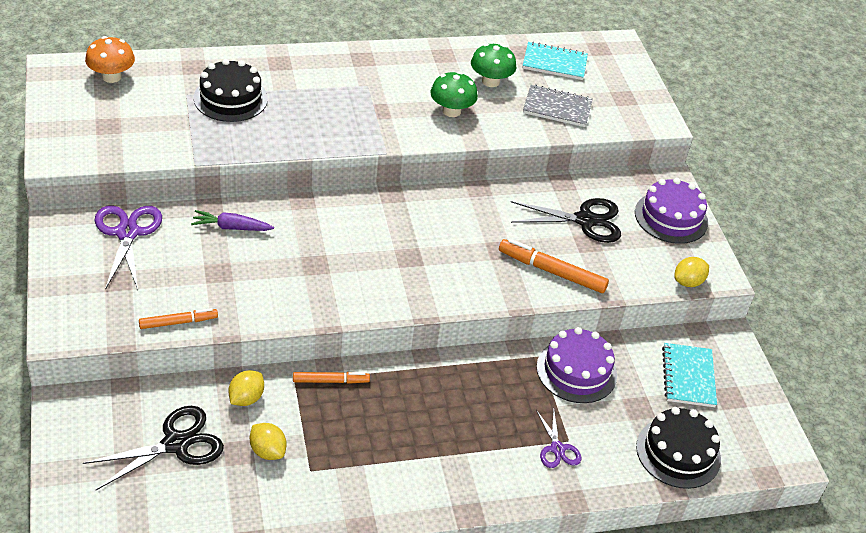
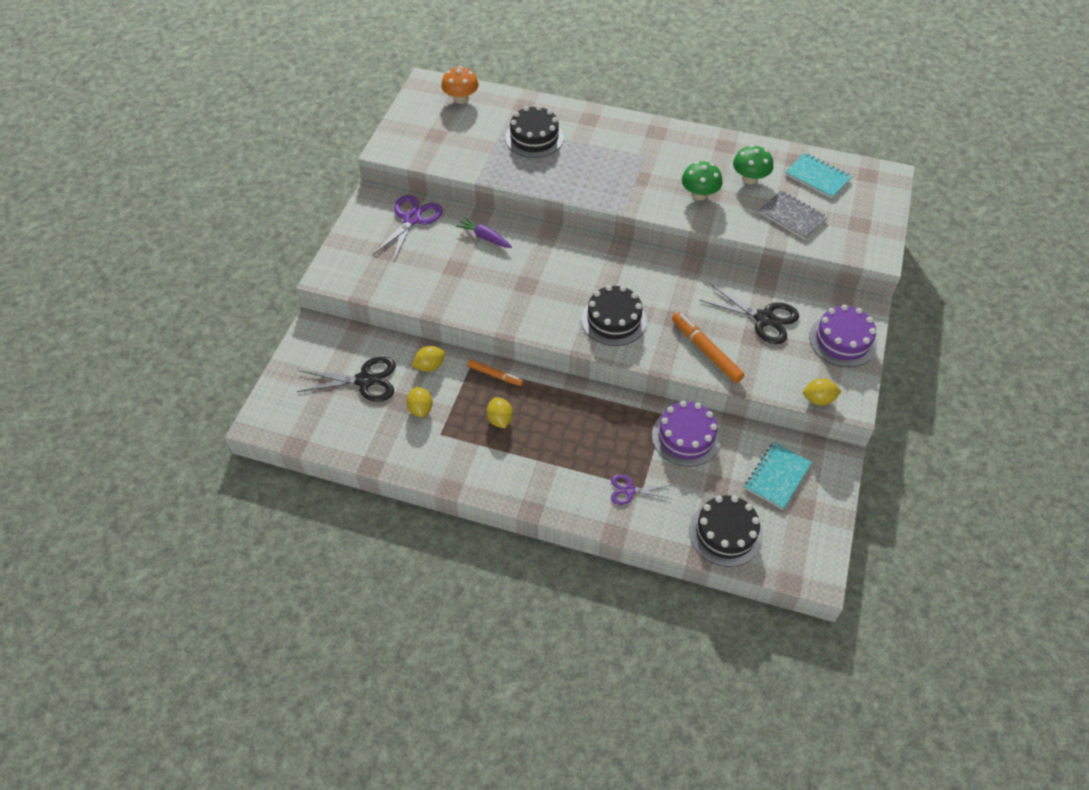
camera: 35 degrees right, 10 degrees up
orange marker [139,308,218,329] -> none
purple scissors [536,409,581,468] -> purple scissors turned 75 degrees clockwise [611,474,672,505]
none -> yellow lemon [487,397,513,429]
none -> black cake [581,285,647,346]

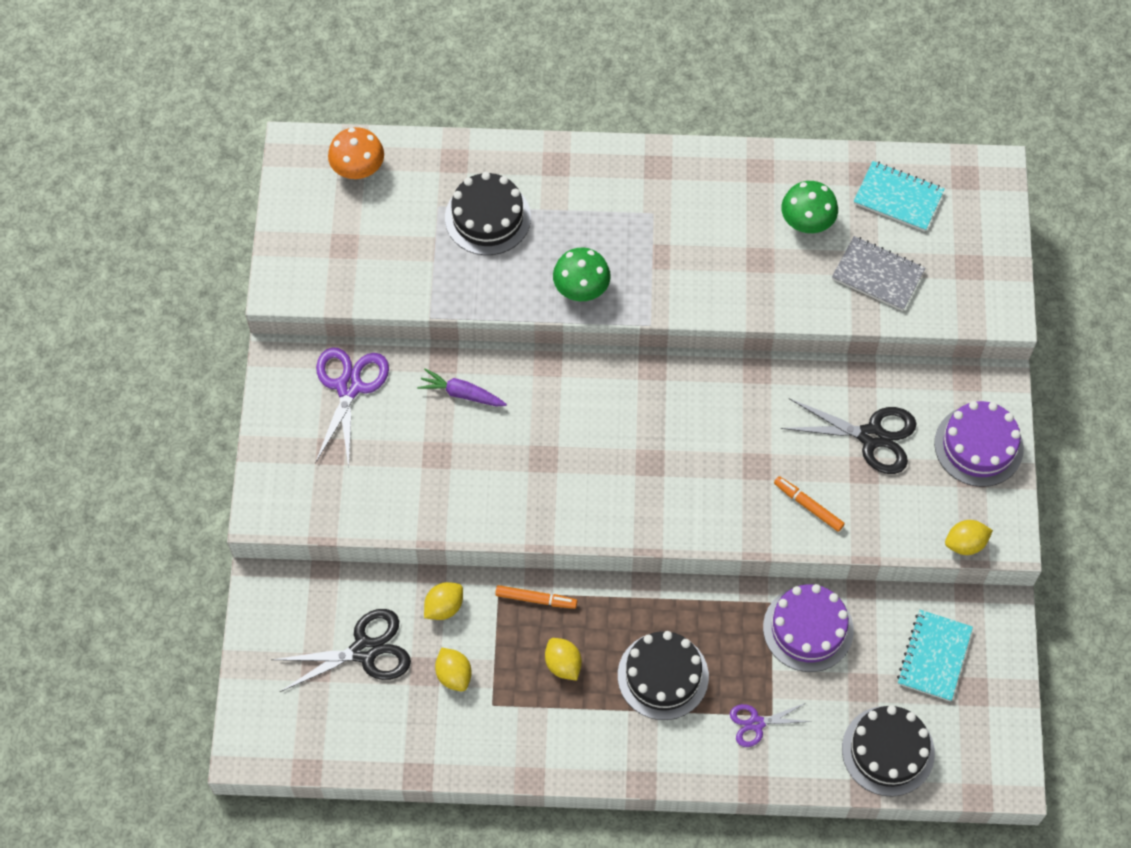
camera: 15 degrees left, 10 degrees up
black cake [581,285,647,346] -> black cake moved to [618,631,709,720]
orange marker [672,312,744,383] -> orange marker [774,476,845,532], size x0.62
green mushroom [682,162,723,200] -> green mushroom moved to [553,248,611,301]

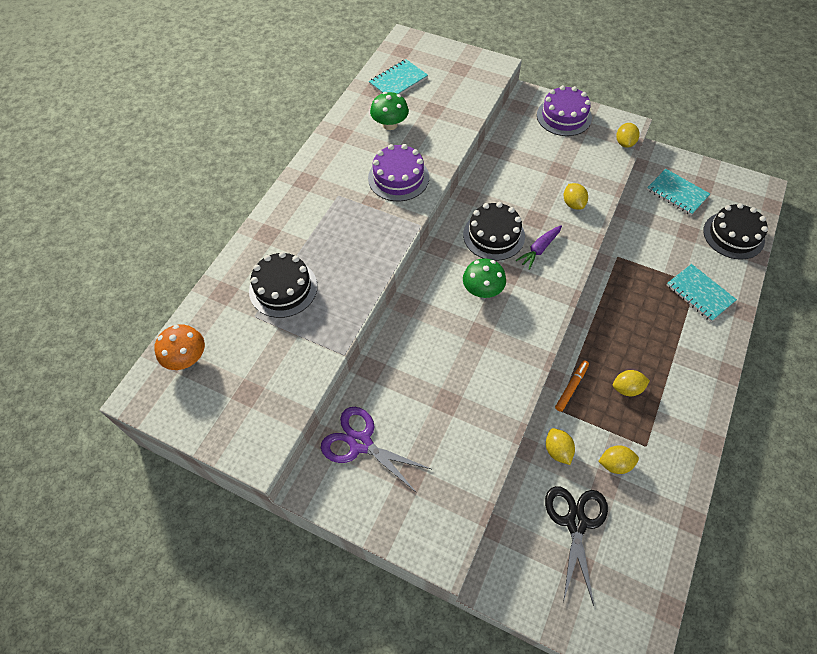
camera: 65 degrees left, 5 degrees down
purple carrot [417,368,507,406] -> purple carrot moved to [516,225,562,270]
green mushroom [553,248,611,301] -> green mushroom moved to [463,258,506,298]
black cake [618,631,709,720] -> black cake moved to [463,202,525,261]
purple scissors [730,703,812,747] -> turquoise notebook [667,264,737,322]
purple cake [763,584,854,672] -> purple cake moved to [368,144,429,201]
orange marker [774,476,845,532] -> yellow lemon [564,183,588,210]
black scissors [781,398,917,474] -> none
grey notebook [832,236,925,311] -> none

